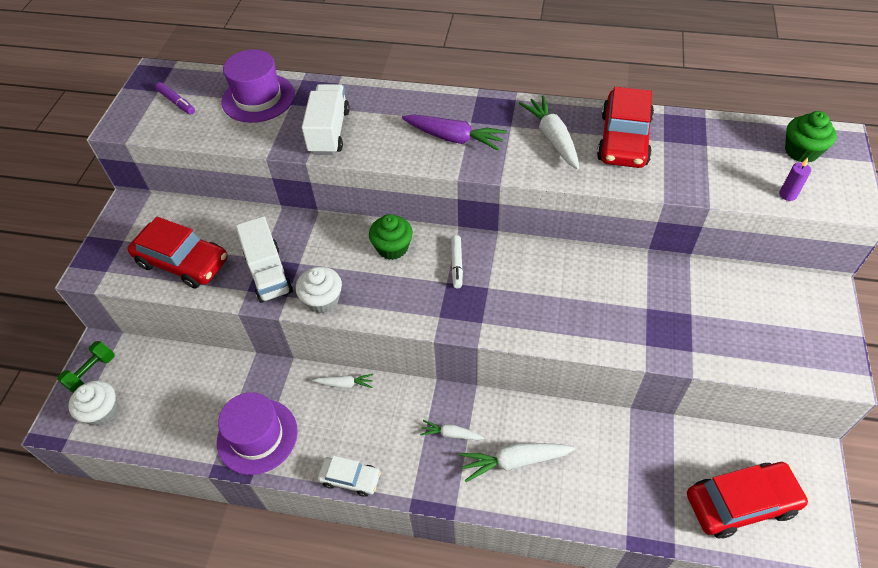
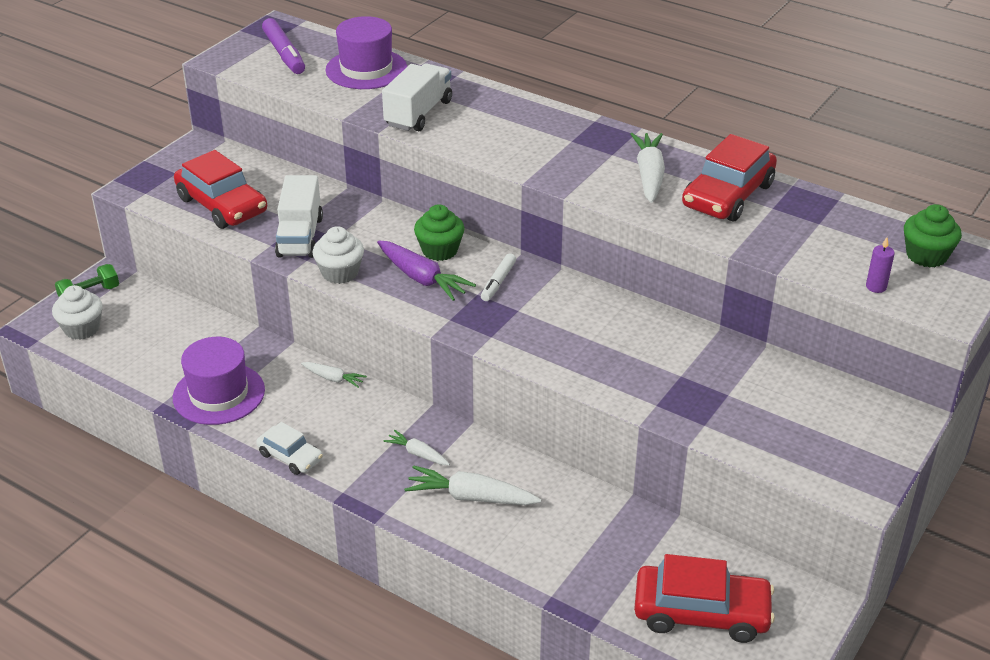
camera: 20 degrees right, 15 degrees down
purple marker [155,82,195,115] -> purple marker [262,18,305,74], size x1.59
purple carrot [402,115,507,150] -> purple carrot moved to [377,240,476,301]

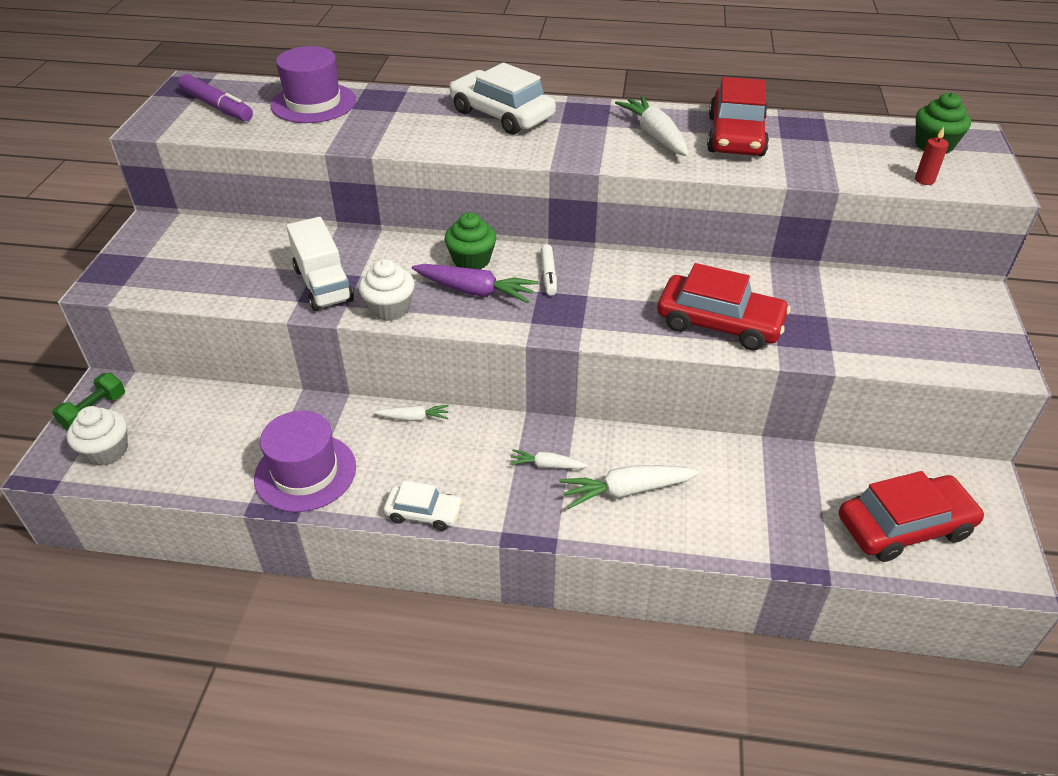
camera: 25 degrees left, 5 degrees up
red car [174,150,267,229] -> red car moved to [657,263,791,350]
white truck [382,63,452,131] -> none
purple candle [866,237,895,293] -> red candle [915,127,949,185]
none -> white car [449,63,556,135]

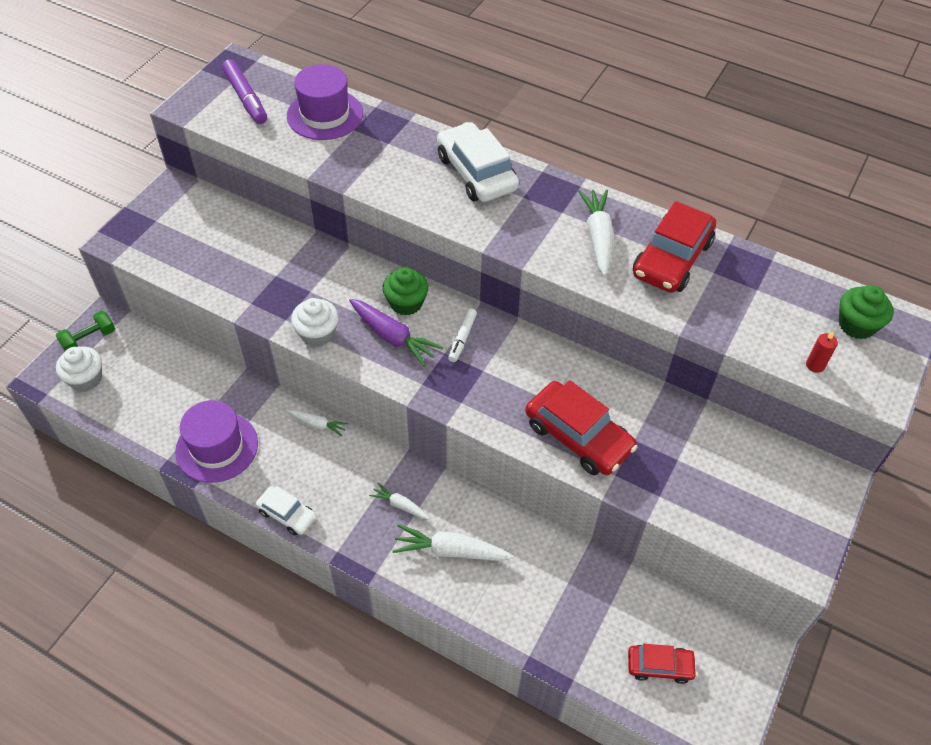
camera: 20 degrees right, 10 degrees up
white truck [286,217,354,311] -> none
red car [839,471,985,562] -> red car [628,644,697,684], size x0.57

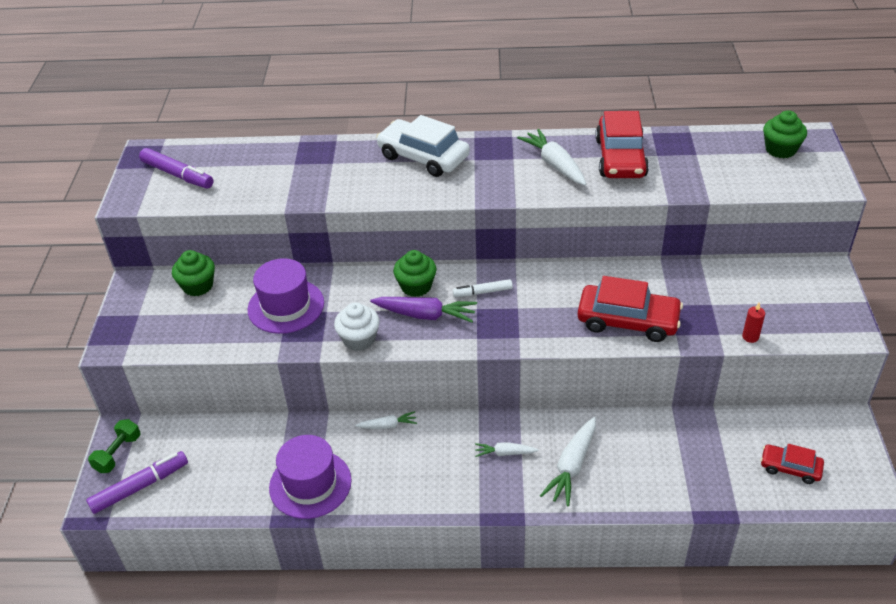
camera: 25 degrees left, 10 degrees down
white cupcake [56,346,102,392] -> purple marker [86,451,188,514]
white car [256,486,316,535] -> none
purple hat [287,64,363,140] -> purple hat moved to [247,258,324,334]
white carrot [392,524,514,561] -> white carrot turned 45 degrees counterclockwise [540,417,596,506]
white marker [448,308,477,362] -> white marker turned 90 degrees clockwise [453,279,513,297]
red car [628,644,697,684] -> red car turned 135 degrees counterclockwise [761,444,824,484]
red candle [806,330,838,373] -> red candle moved to [742,302,765,343]
none -> green cupcake [172,250,215,296]

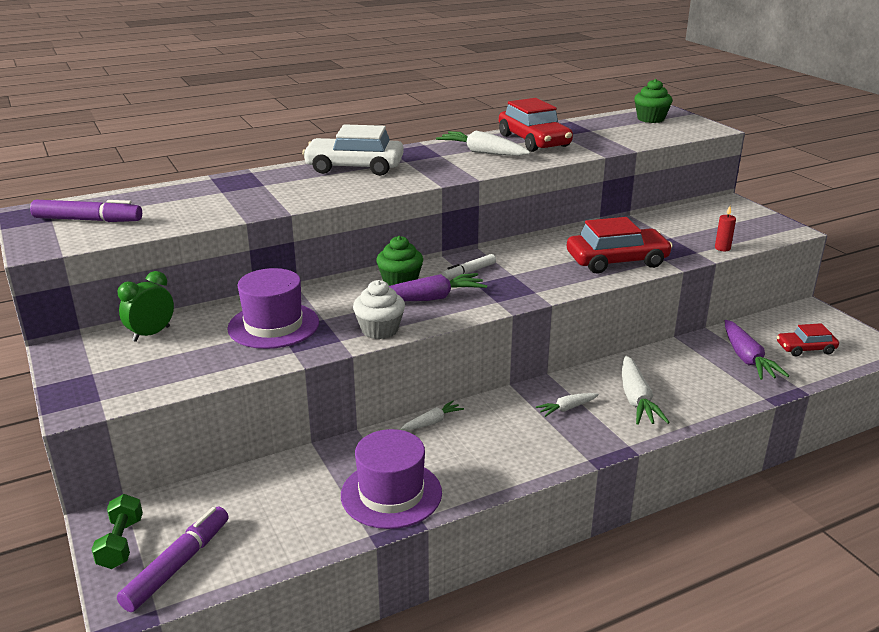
camera: 30 degrees left, 15 degrees down
green cupcake [172,250,215,296] -> green clock [117,271,174,342]
none -> purple carrot [725,320,789,380]

